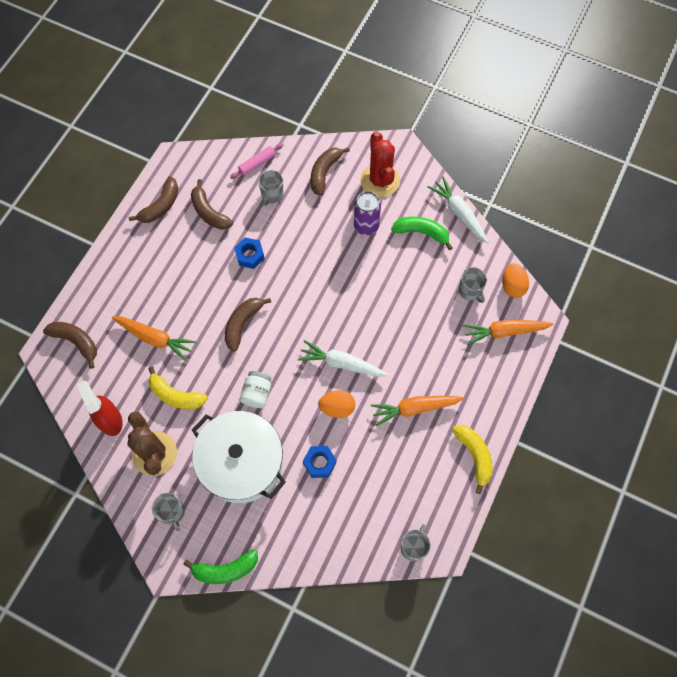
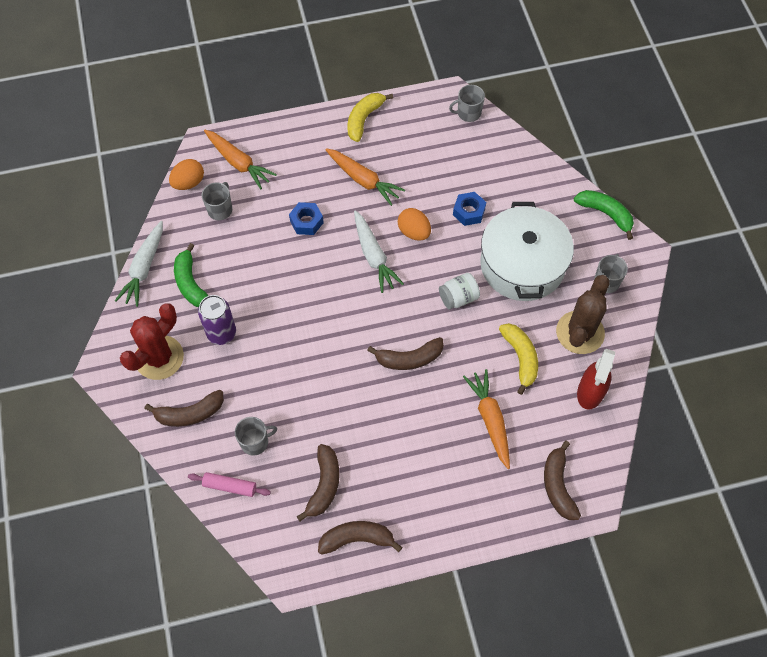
camera: 130 degrees left, 5 degrees down
blue nut [234,237,265,269] -> blue nut moved to [289,202,324,235]

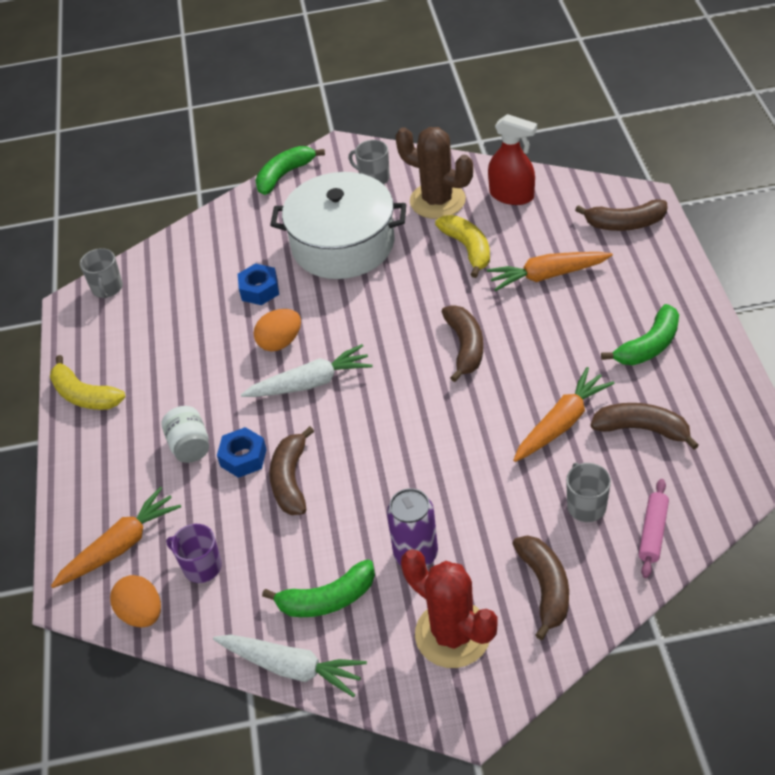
camera: 80 degrees left, 15 degrees down
grey mug [202,182,232,220] -> purple mug [166,524,222,583]
brown banana [318,521,402,555] -> brown banana moved to [269,426,314,515]
orange carrot [325,148,405,206] -> orange carrot moved to [513,367,615,462]
white jar [439,273,480,309] -> white jar moved to [162,406,209,463]
yellow banana [499,323,538,395] -> yellow banana turned 75 degrees clockwise [435,215,490,278]
none -> green banana [601,304,679,365]

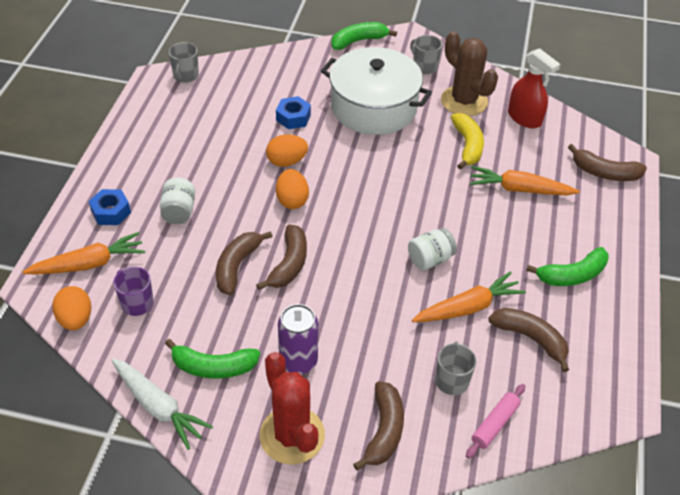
camera: 15 degrees right, 0 degrees up
yellow banana [50,355,126,410] -> none
blue nut [217,427,267,478] -> blue nut moved to [88,189,131,225]
white carrot [241,344,373,397] -> orange egg [276,169,309,209]
brown banana [442,305,483,382] -> brown banana moved to [256,225,307,290]
none -> white jar [408,228,457,270]

